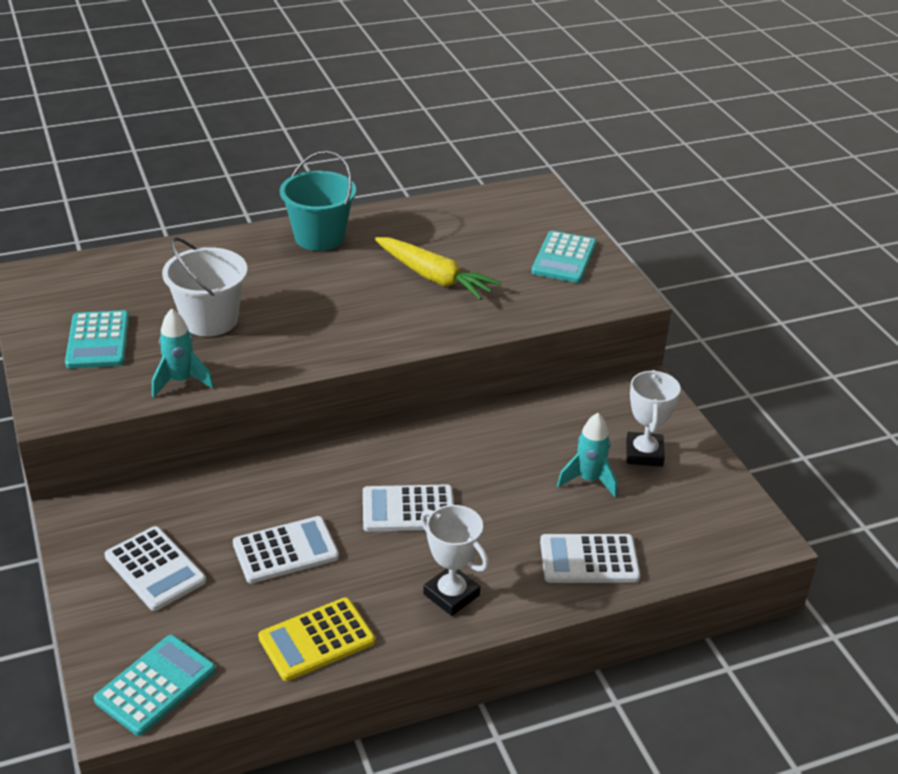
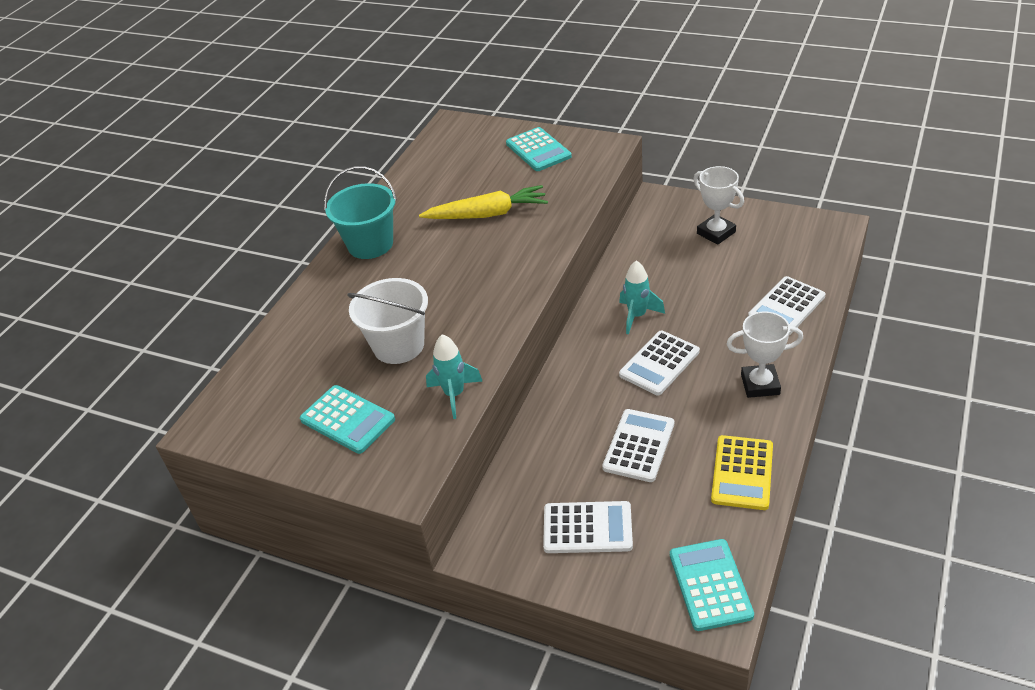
camera: 40 degrees left, 5 degrees up
turquoise rocket [557,413,617,498] -> turquoise rocket moved to [619,260,665,334]

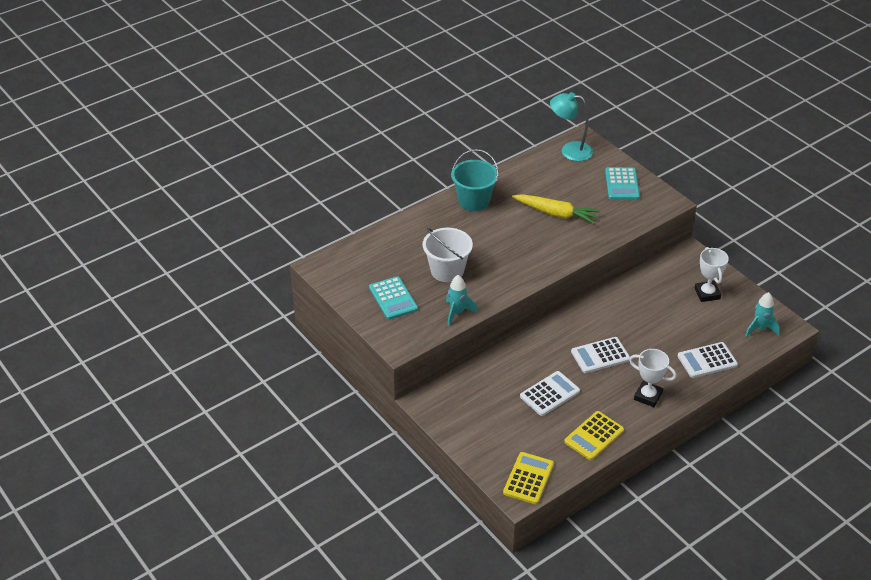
camera: 25 degrees right, 0 degrees up
white calculator [543,501,633,553] -> none
turquoise rocket [619,260,665,334] -> turquoise rocket moved to [745,292,780,337]
turquoise calculator [670,539,754,631] -> yellow calculator [503,452,554,504]
none -> turquoise lamp [550,92,593,161]

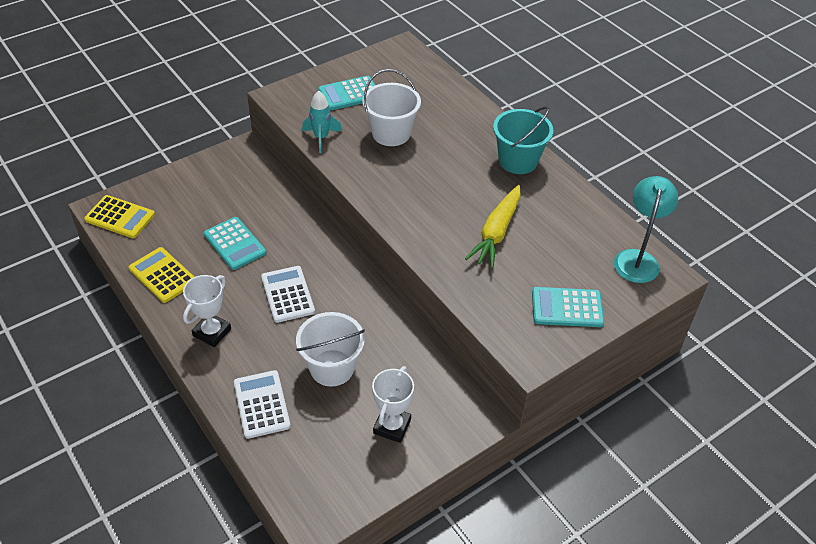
camera: 90 degrees right, 5 degrees up
white calculator [520,371,580,416] -> turquoise calculator [204,217,266,270]
white trophy [695,247,729,302] -> white trophy turned 60 degrees counterclockwise [372,366,414,443]
turquoise rocket [745,292,780,337] -> none
none -> white bucket [296,312,365,387]

